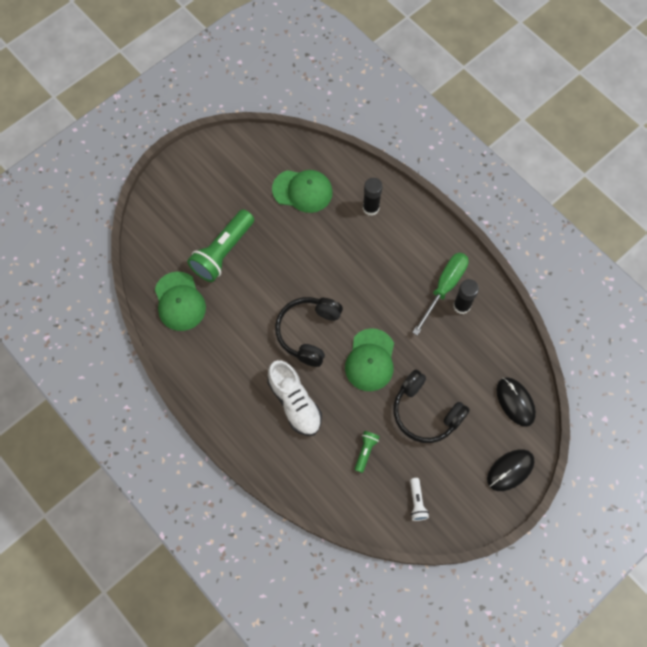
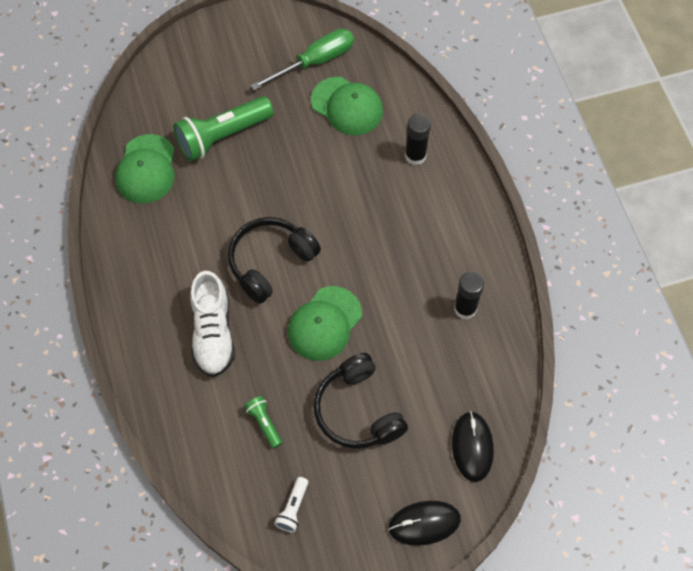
camera: 25 degrees right, 5 degrees down
green flashlight [355,431,380,473] -> green flashlight turned 75 degrees counterclockwise [244,396,282,448]
green screwdriver [412,253,469,336] -> green screwdriver moved to [251,29,354,91]

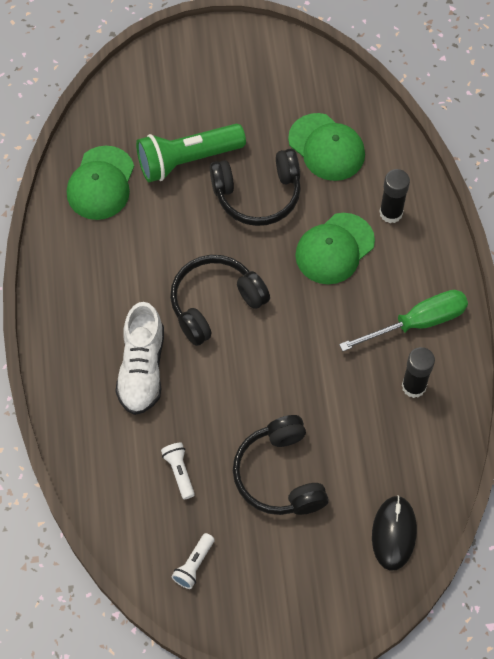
camera: 10 degrees right, 0 degrees up
green flashlight [244,396,282,448] -> white flashlight [161,443,195,499]
green screwdriver [251,29,354,91] -> green screwdriver moved to [339,290,468,351]
green cap [288,286,362,361] -> green cap moved to [295,213,375,284]
black mouse [388,501,461,546] -> none
none -> black headphones [210,148,301,226]

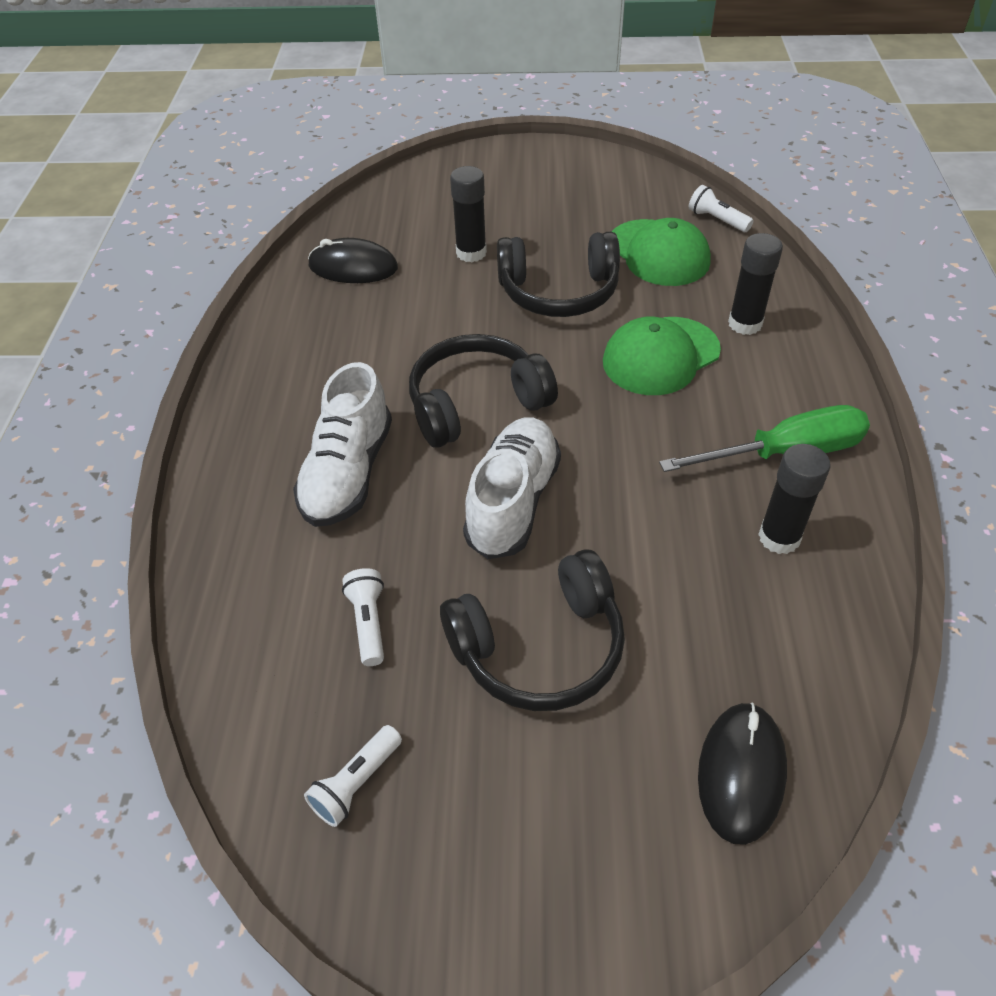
camera: 10 degrees right, 15 degrees down
green cap [67,146,134,220] -> black mouse [308,238,398,283]
green flashlight [136,123,246,182] -> black glue stick [450,166,487,262]
black headphones [233,415,329,515] -> black headphones turned 105 degrees counterclockwise [440,549,625,711]
none -> white shoe [463,417,561,559]
none -> white flashlight [689,185,753,232]

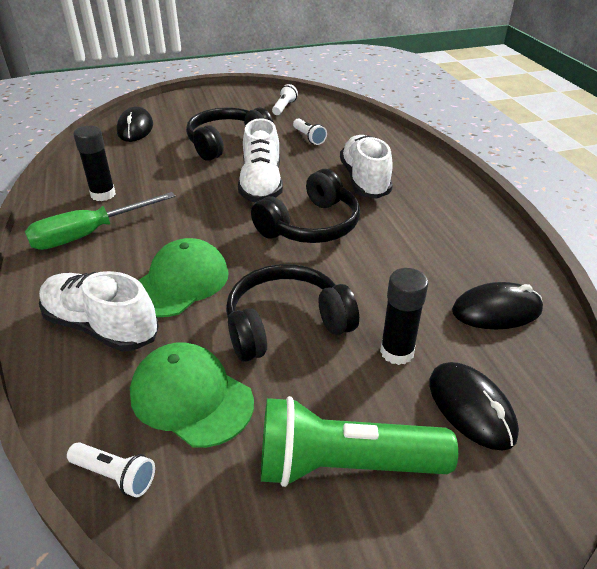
camera: 160 degrees right, 10 degrees down
black glue stick [728,233,783,335] -> white shoe [39,271,159,352]
none -> green flashlight [261,396,458,487]
none -> black mouse [429,362,519,451]

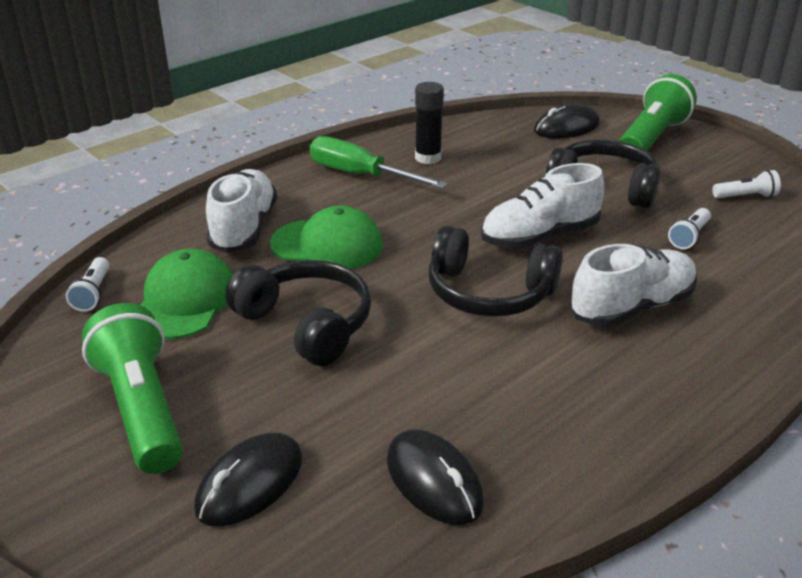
camera: 65 degrees right, 5 degrees down
black glue stick [380,268,428,365] -> none
none -> green flashlight [619,74,697,160]

